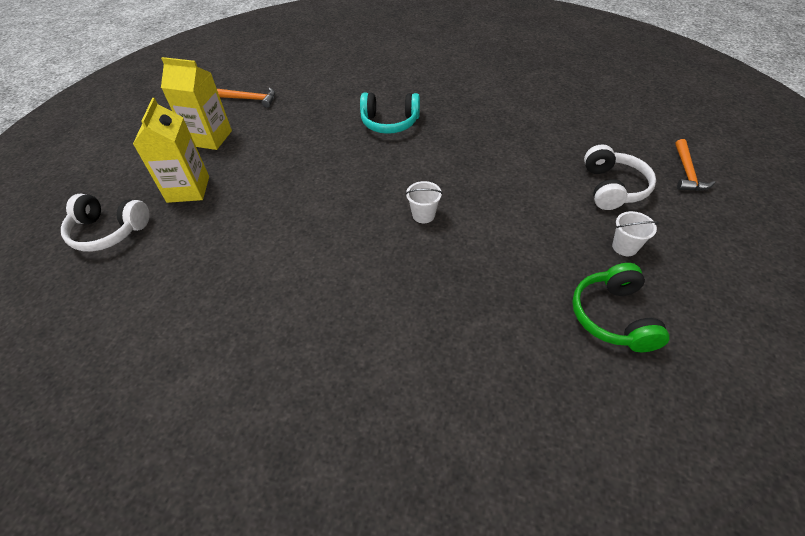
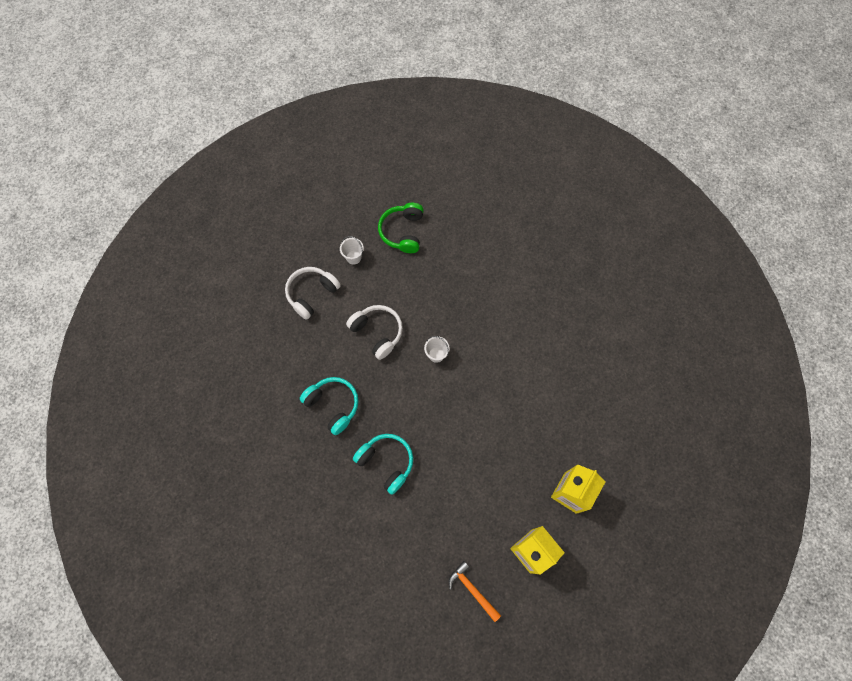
camera: 145 degrees left, 20 degrees up
white headphones [61,194,150,252] -> white headphones moved to [346,305,403,360]
green headphones [572,263,669,352] -> green headphones turned 150 degrees clockwise [378,203,424,253]
orange hammer [675,139,715,191] -> none
none -> turquoise headphones [300,377,359,435]

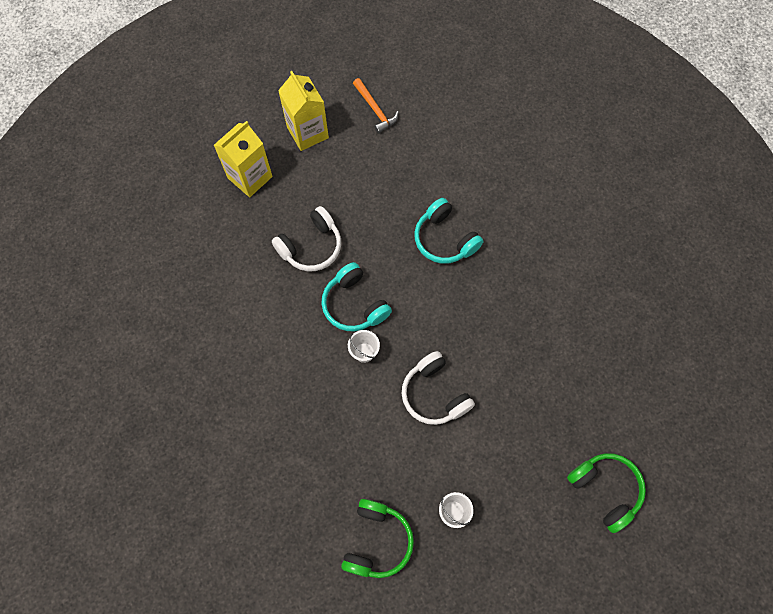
camera: 170 degrees left, 0 degrees up
white headphones [285,267,341,320] -> white headphones moved to [272,206,341,271]
turquoise headphones [300,377,359,435] -> turquoise headphones moved to [321,262,392,331]
none -> green headphones [567,453,646,533]

